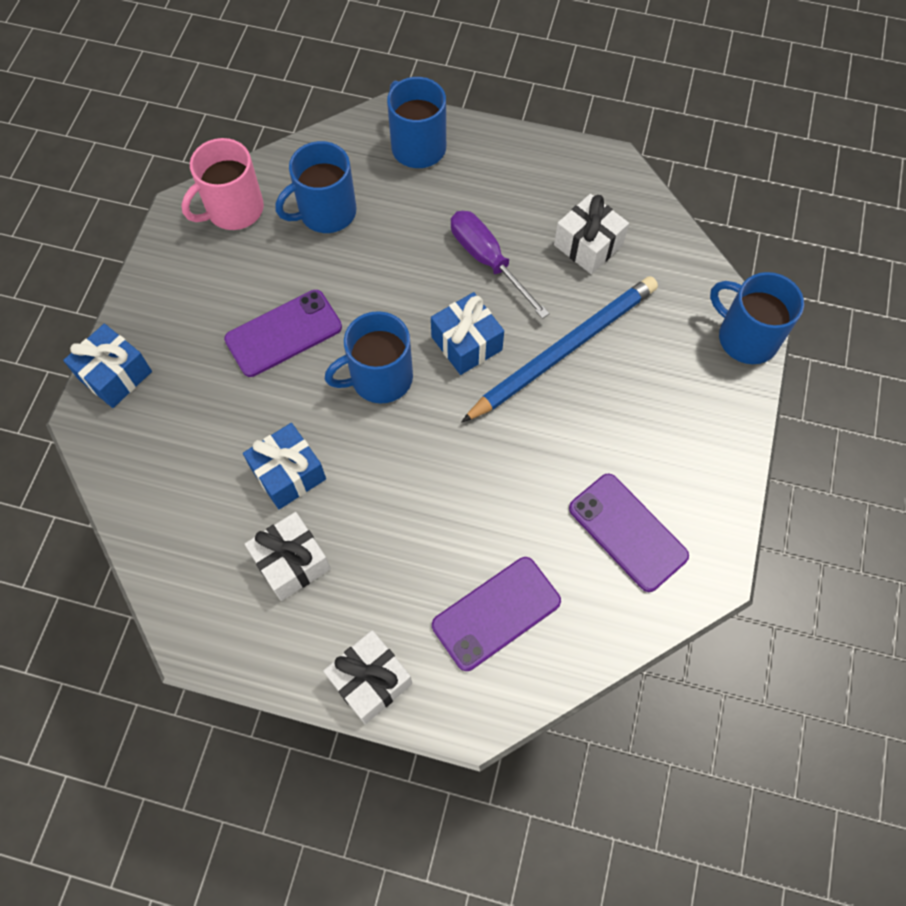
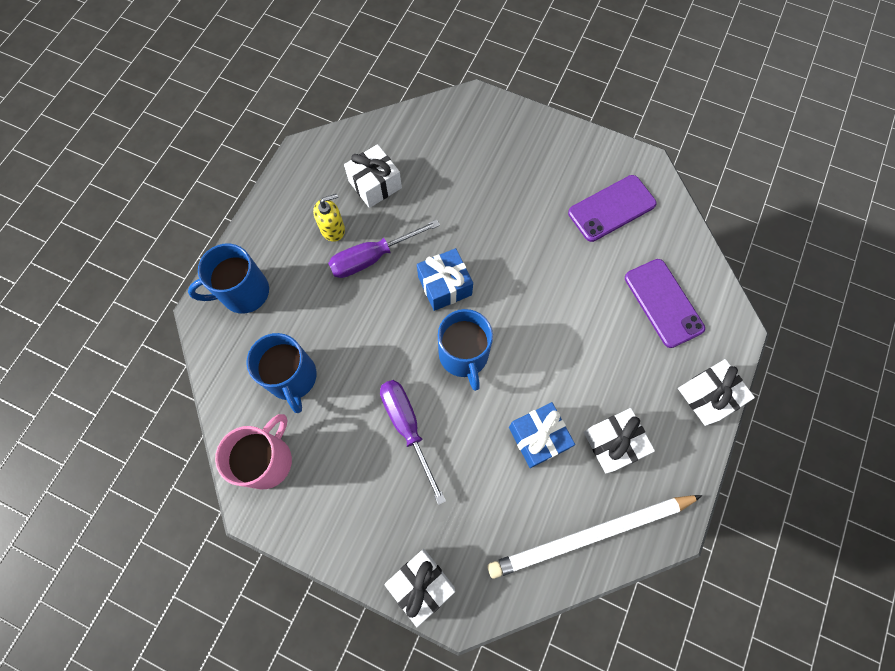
camera: 80 degrees left, 5 degrees up
blue gift [63,324,152,408] -> white gift [384,549,455,627]
pink mug [181,138,264,230] -> pink mug turned 120 degrees counterclockwise [215,414,292,489]
purple phone [224,290,342,377] -> purple screwdriver [380,380,446,505]
blue pencil [461,276,658,423] -> none
blue mug [710,272,804,364] -> none
none -> yellow soap dispenser [313,194,345,242]
none -> white pencil [487,495,702,579]

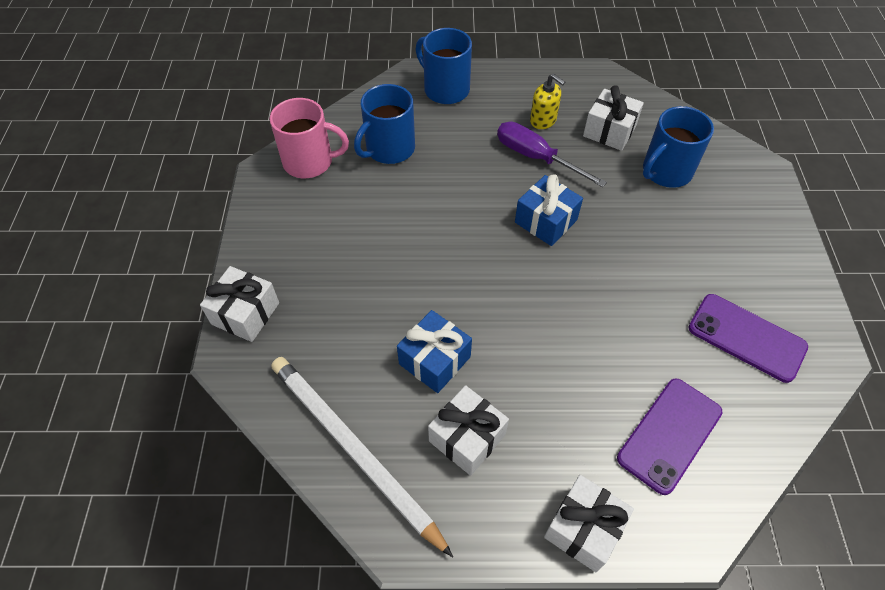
camera: 65 degrees right, 15 degrees down
purple screwdriver [380,380,446,505] -> none
blue mug [438,309,493,391] -> blue mug moved to [643,106,714,188]

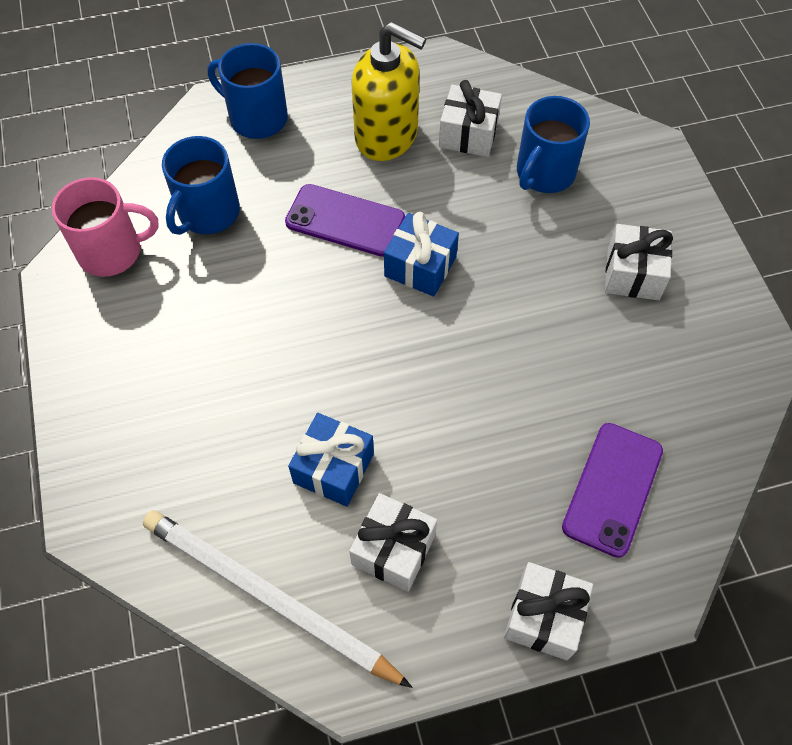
camera: 15 degrees left, 5 degrees up
white gift [200,266,279,342] -> white gift moved to [605,224,673,300]
purple screwdriver [497,122,607,187] -> none
yellow soap dispenser [530,74,565,129] -> yellow soap dispenser [352,22,426,161], size x1.97
purple phone [688,294,808,383] -> purple phone moved to [285,184,405,257]

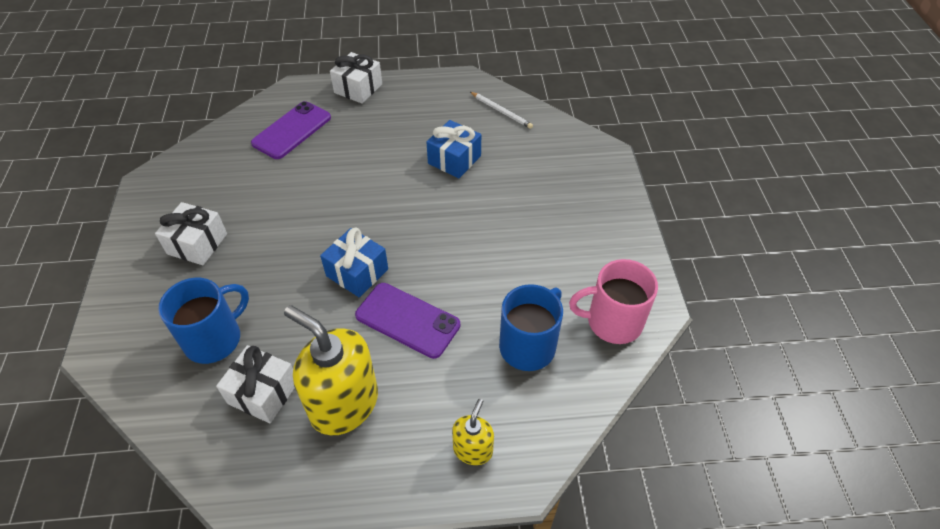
camera: 170 degrees left, 10 degrees down
white pencil [143,510,412,688] -> white pencil [470,92,533,129], size x0.46
blue mug [208,43,288,139] -> yellow soap dispenser [452,399,494,465]
white gift [349,493,437,592] -> none

